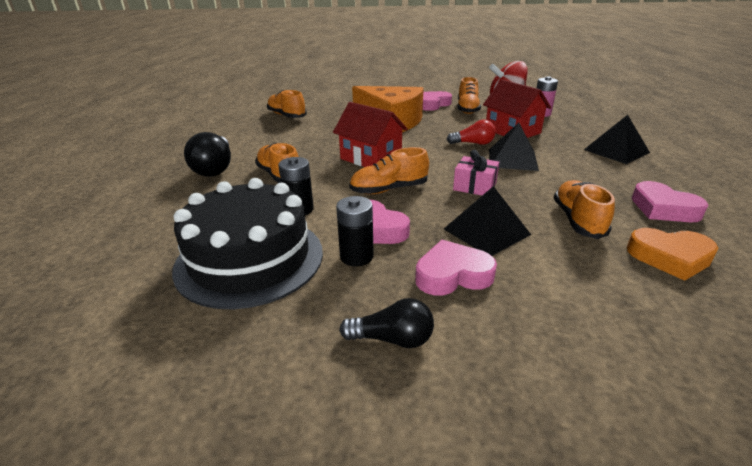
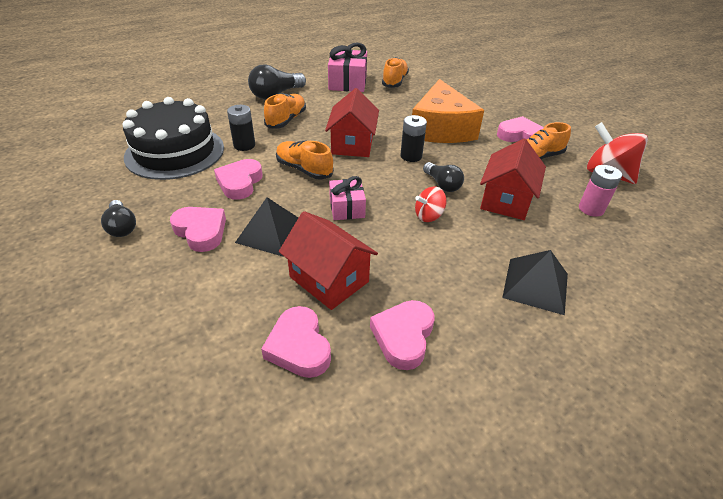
camera: 55 degrees right, 10 degrees up
black battery [336,196,374,266] -> black battery moved to [400,115,427,162]
red light bulb [447,120,496,145] -> black light bulb [423,162,464,192]
black pyramid [489,123,539,171] -> red spinning top [415,186,447,222]
orange shoe [554,180,615,239] -> red house [279,211,378,310]
orange heart [627,228,719,281] -> pink heart [261,306,331,378]
none -> pink gift [328,43,367,92]

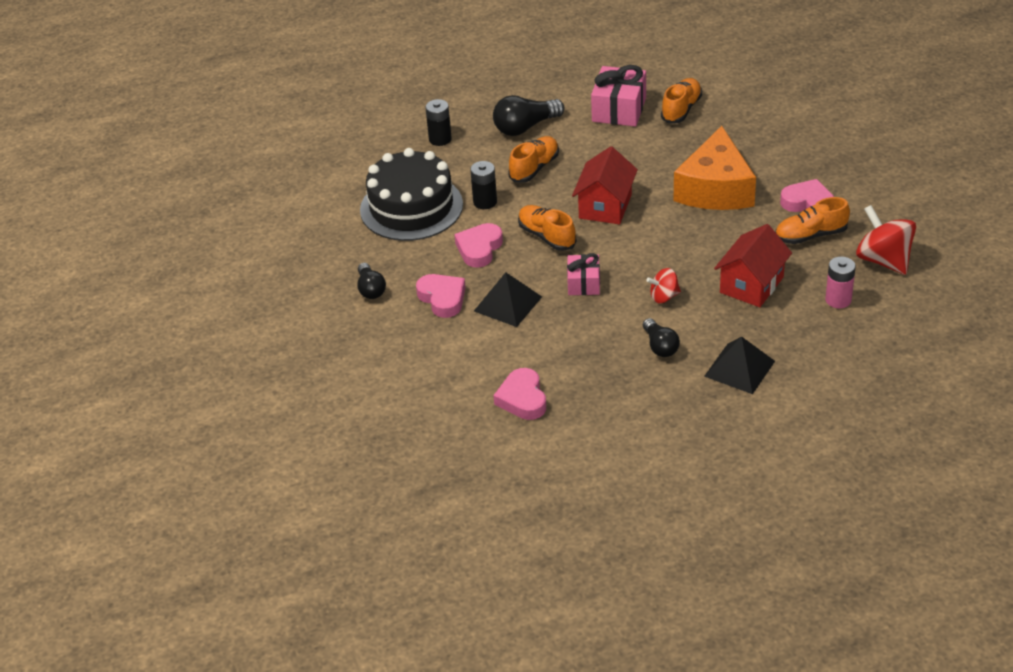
camera: 15 degrees right, 0 degrees up
red house [279,211,378,310] -> none
pink heart [370,300,434,370] -> none
black battery [400,115,427,162] -> black battery moved to [425,99,452,146]
black light bulb [423,162,464,192] -> black light bulb moved to [643,318,680,357]

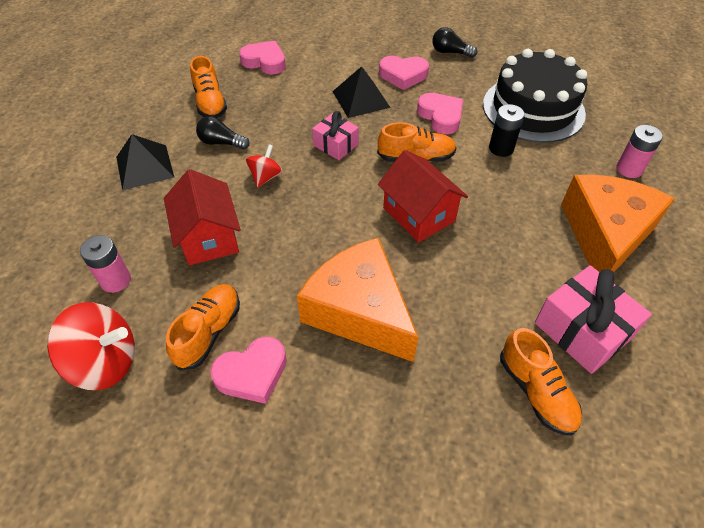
camera: 125 degrees right, 10 degrees up
black battery [425,99,452,146] -> pink battery [616,125,663,178]
black light bulb [493,95,565,136] -> orange cheese [561,175,675,272]
orange shoe [508,136,559,183] -> orange shoe moved to [190,56,227,118]

